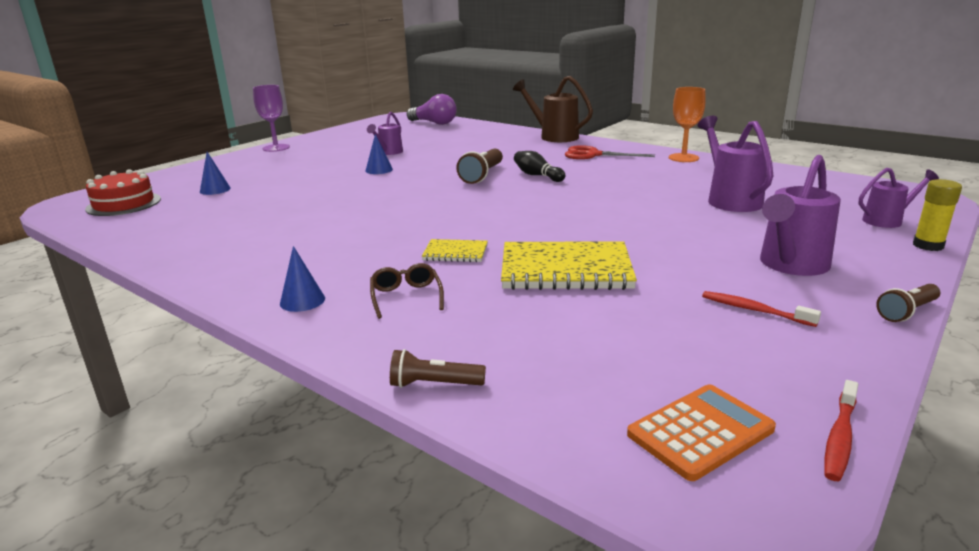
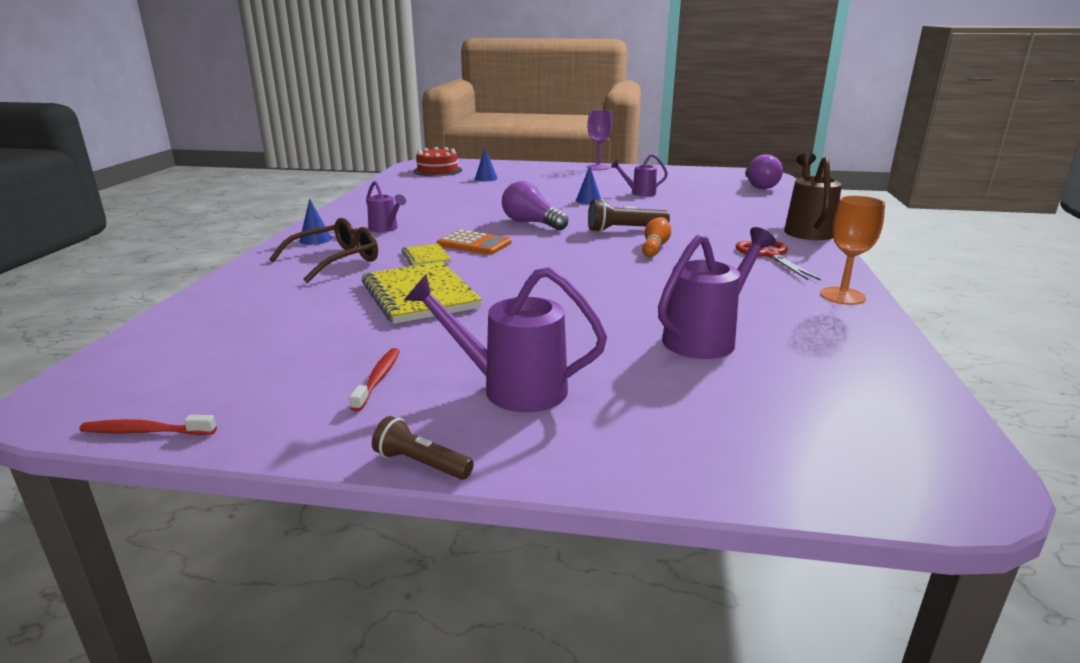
camera: 60 degrees right, 0 degrees up
brown glasses [370,263,444,319] -> brown glasses [270,218,378,283], size x1.68
brown flashlight [390,349,486,388] -> none
black bowling pin [514,151,565,182] -> orange bowling pin [642,217,671,257]
orange calculator [627,384,776,481] -> orange calculator moved to [437,230,512,255]
purple watering can [859,168,939,228] -> purple watering can moved to [366,181,406,232]
yellow glue stick [913,179,962,251] -> none
none -> purple light bulb [502,181,568,230]

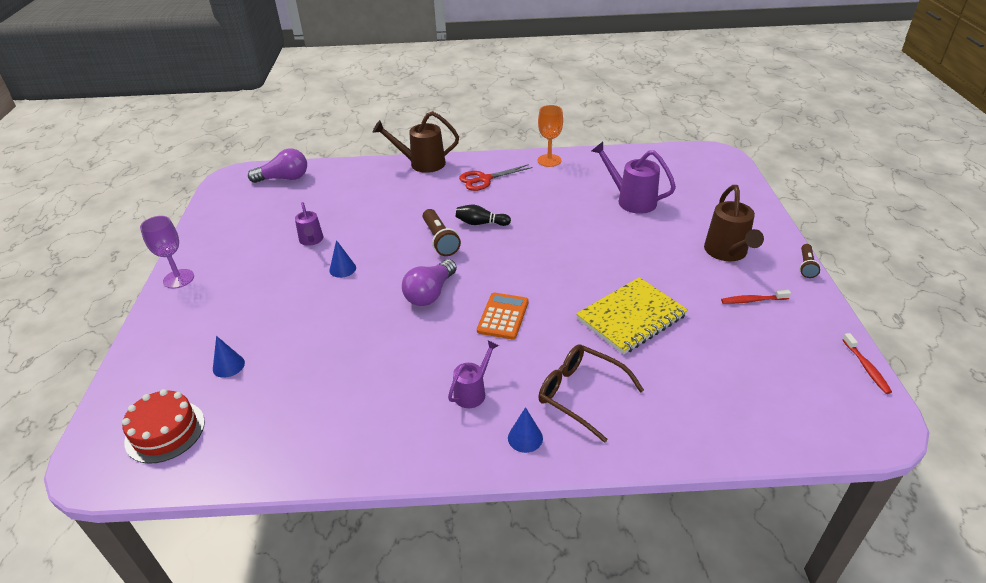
camera: 100 degrees left, 15 degrees up
yellow notebook [402,243,451,266] -> none
purple watering can [404,267,607,412] -> brown watering can [704,185,764,261]
orange bowling pin [642,217,671,257] -> black bowling pin [456,205,511,226]

